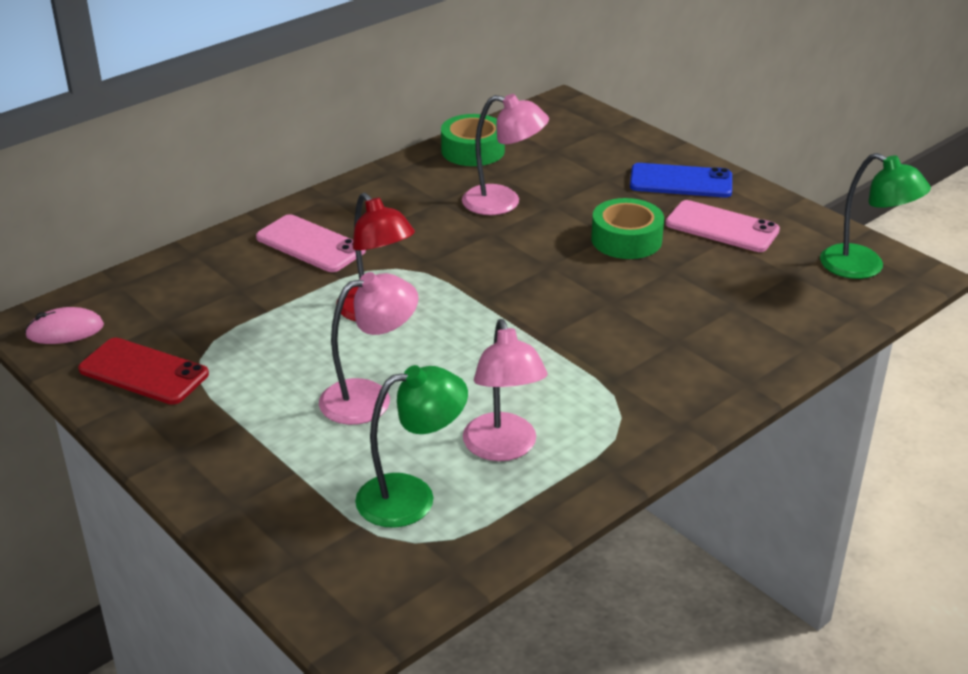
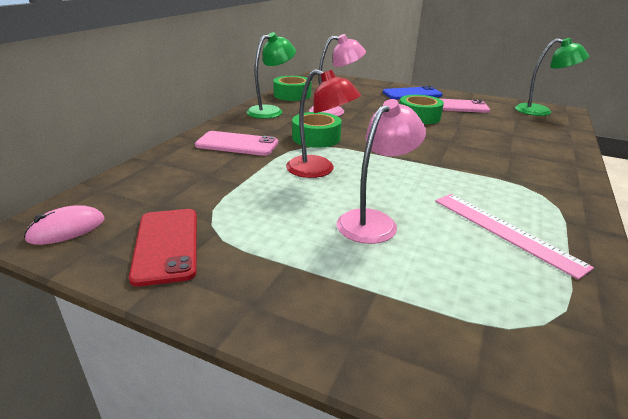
camera: 25 degrees left, 5 degrees down
red phone [78,338,209,405] -> red phone turned 75 degrees clockwise [129,209,197,287]
green lamp [355,365,468,528] -> green lamp moved to [246,32,296,119]
pink lamp [463,319,548,461] -> pink ruler [435,194,594,280]
none -> green tape [292,112,342,148]

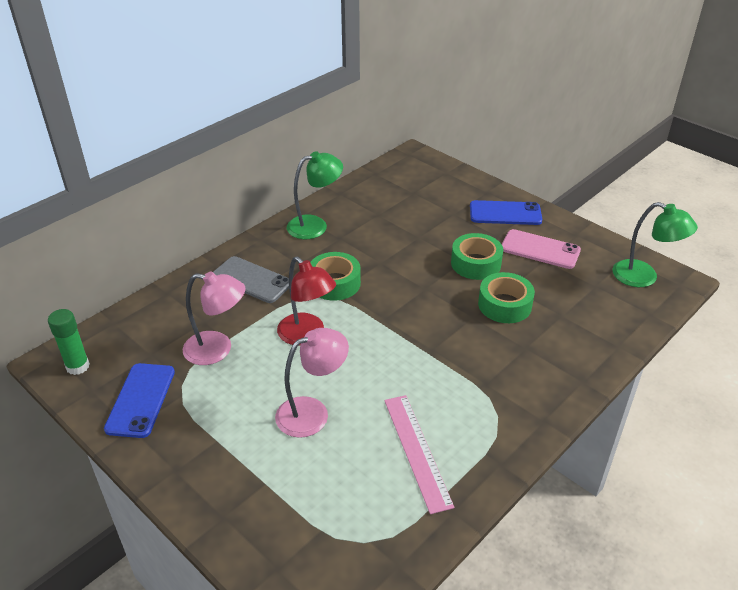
camera: 20 degrees right, 10 degrees up
pink mouse [24,206,105,245] -> green glue stick [48,309,90,375]
red phone [129,209,197,287] -> blue phone [104,363,175,438]
pink phone [195,131,278,156] -> grey phone [213,256,289,303]
green tape [273,76,311,101] -> green tape moved to [478,272,535,323]
pink lamp [309,34,366,116] -> pink lamp moved to [183,272,245,365]

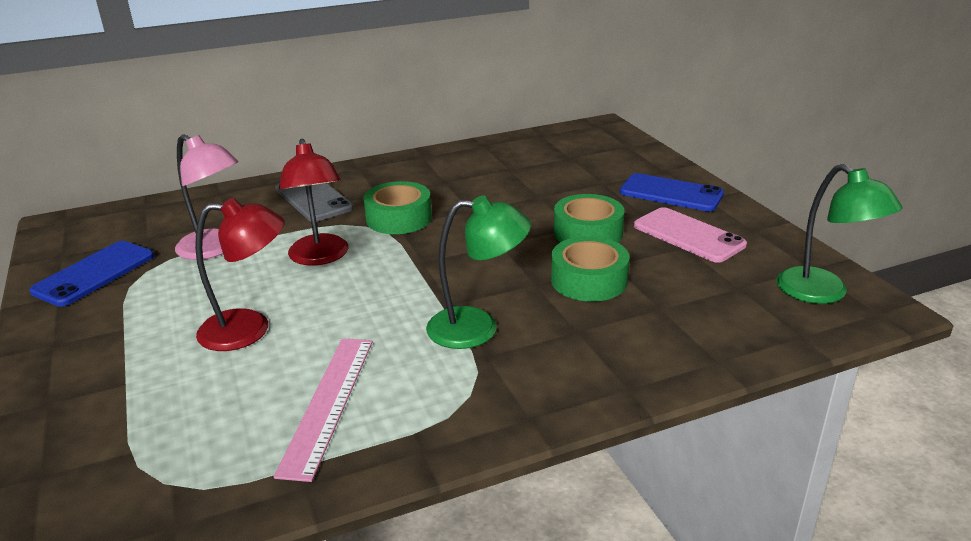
camera: 25 degrees right, 10 degrees down
green glue stick [48,309,90,375] -> none
pink lamp [275,328,349,438] -> red lamp [195,198,285,351]
green lamp [287,151,343,239] -> green lamp moved to [426,195,531,349]

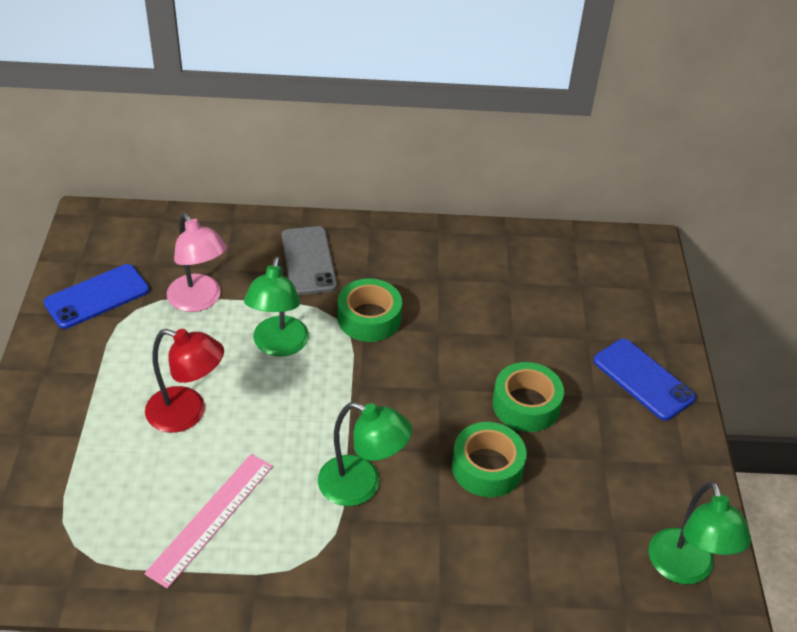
camera: 20 degrees right, 15 degrees up
red lamp [279,139,348,266] -> green lamp [244,257,309,357]
pink phone [634,207,747,263] -> none

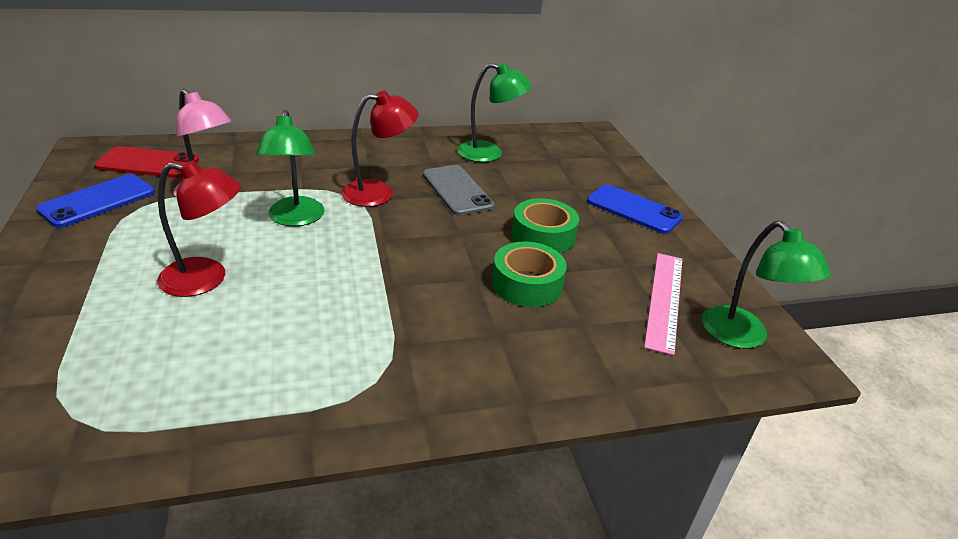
camera: 15 degrees left, 10 degrees down
pink ruler [144,454,273,589] -> pink ruler moved to [644,253,683,356]
grey phone [282,226,337,295] -> grey phone moved to [423,165,495,216]
green lamp [318,402,412,506] -> green lamp moved to [457,63,532,162]
green tape [338,278,402,342] -> red lamp [341,90,418,207]
none -> red phone [95,146,199,178]

